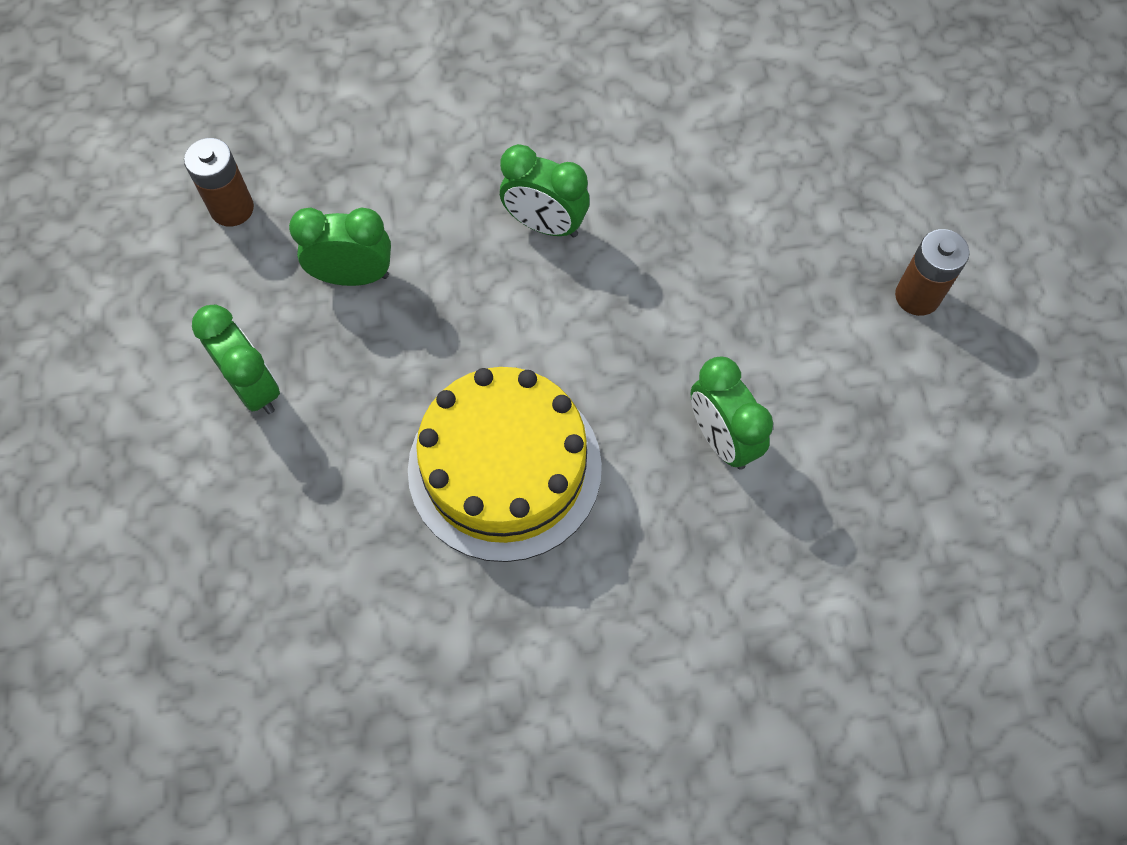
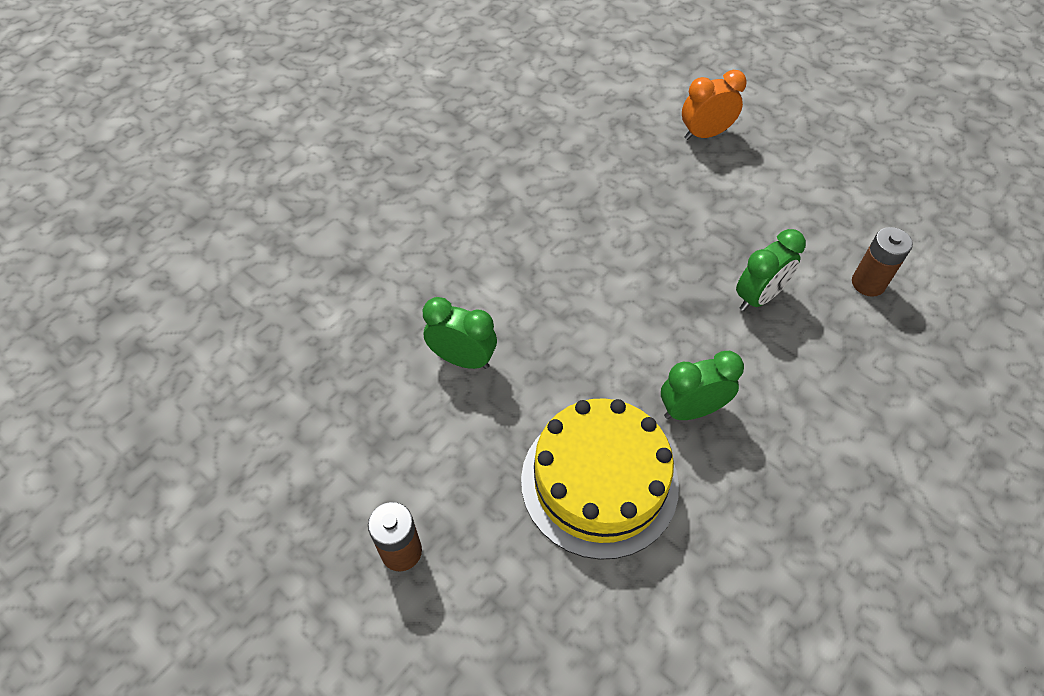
camera: 140 degrees right, 10 degrees down
green clock [192,305,280,414] -> none
yellow cake [408,367,602,562] -> yellow cake moved to [521,398,679,560]
none -> orange clock [682,70,747,140]

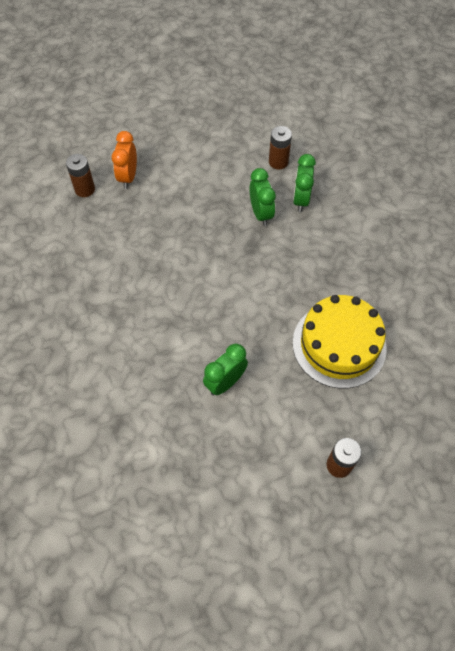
camera: 65 degrees left, 5 degrees up
green clock [661,351,744,420] -> green clock moved to [293,154,316,212]
none -> brown battery [66,154,95,197]

